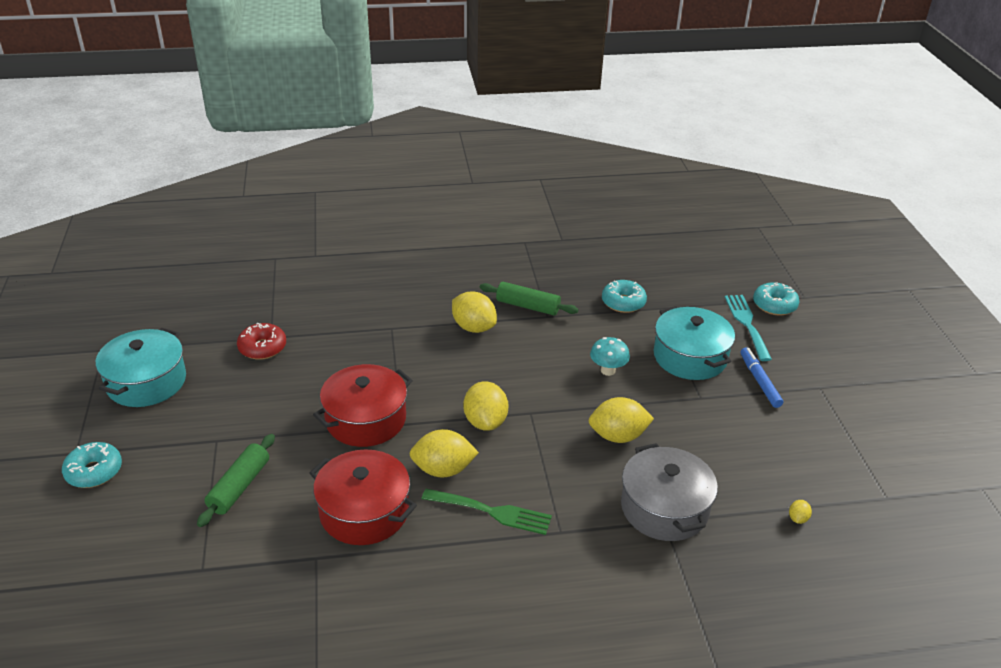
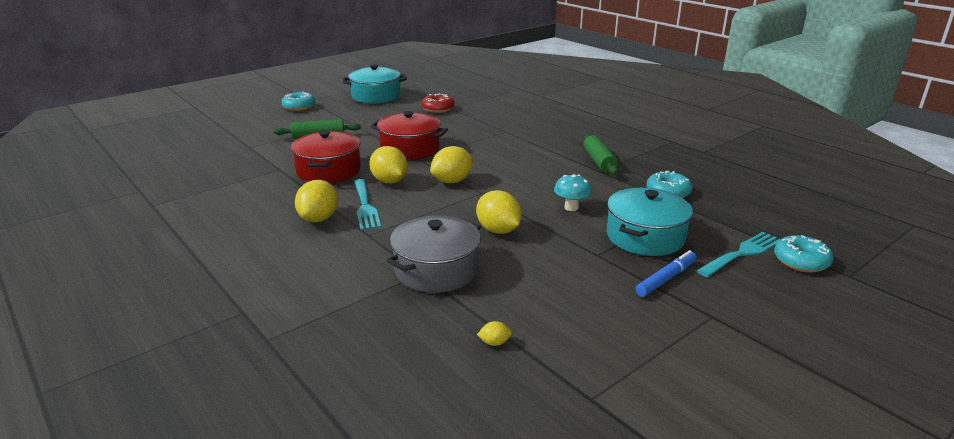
camera: 60 degrees right, 10 degrees down
green fork [422,489,552,535] -> turquoise fork [354,179,381,230]
yellow lemon [452,291,497,333] -> yellow lemon moved to [295,180,338,222]

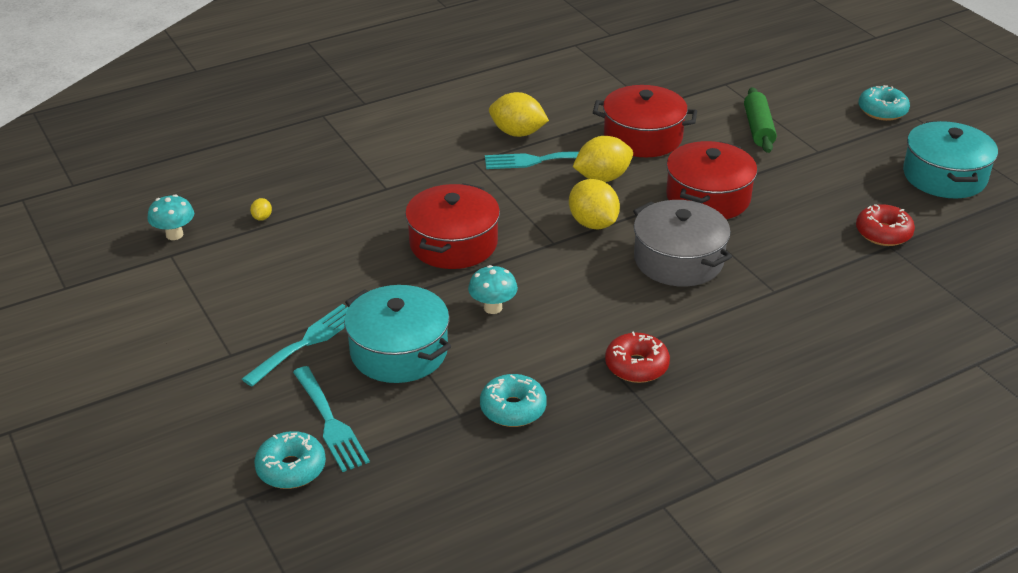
camera: 100 degrees right, 10 degrees up
grey pot [386,215,481,293] -> grey pot moved to [633,200,732,287]
yellow lemon [476,190,522,234] -> red pot [405,183,500,269]
green rolling pin [583,135,618,175] -> red donut [605,331,670,383]
blue marker [635,250,697,297] -> turquoise fork [242,304,349,386]
none -> turquoise mushroom [147,194,194,240]

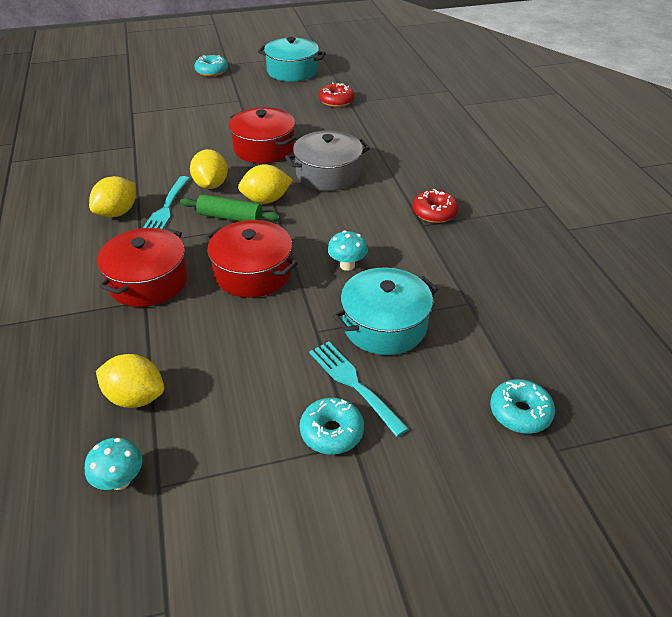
camera: 75 degrees left, 5 degrees up
yellow lemon [250,198,272,221] -> yellow lemon [96,354,164,408], size x2.27
turquoise fork [293,366,370,472] -> none
turquoise donut [480,374,547,427] -> turquoise donut moved to [300,398,364,455]
red pot [593,85,697,157] -> red pot moved to [97,227,188,307]
green rolling pin [744,87,777,153] -> green rolling pin moved to [180,194,280,221]

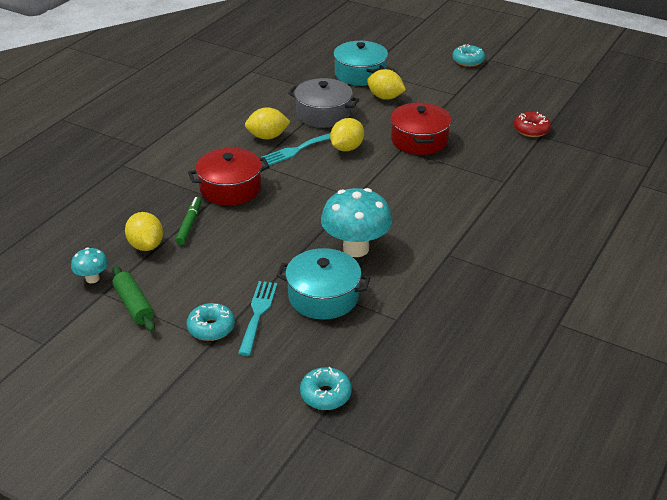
camera: 45 degrees right, 5 degrees down
green rolling pin [180,194,280,221] -> green rolling pin moved to [112,266,155,332]
red pot [205,220,298,298] -> none
yellow lemon [238,164,293,204] -> yellow lemon moved to [367,69,406,100]
turquoise pot [258,37,326,82] -> turquoise pot moved to [333,41,388,86]
grey pot [285,130,370,191] -> grey pot moved to [288,78,359,128]
turquoise mushroom [327,230,368,271] -> turquoise mushroom [321,188,392,257], size x2.01
red donut [413,189,458,223] -> none
none -> green marker [176,197,202,245]

